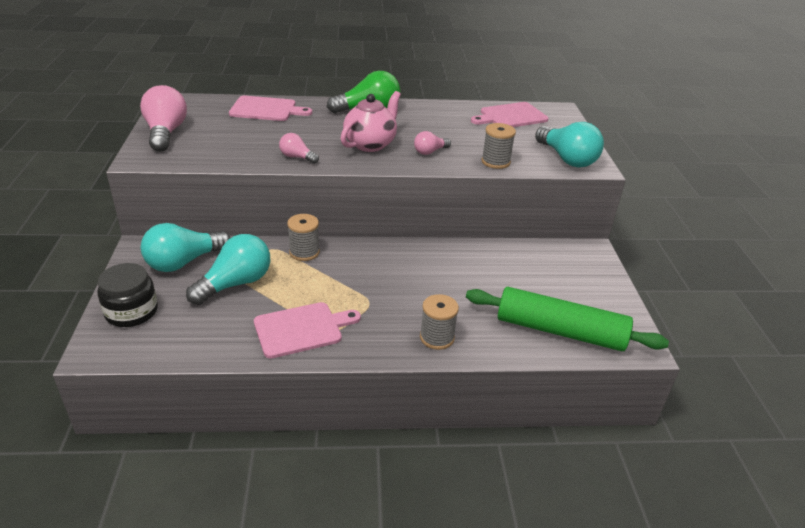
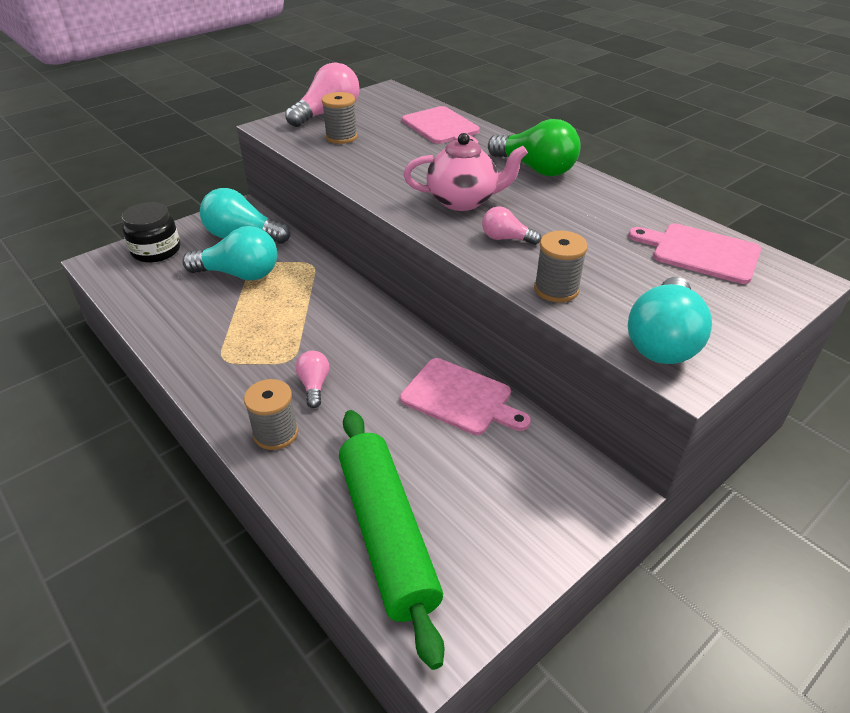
camera: 55 degrees right, 5 degrees up
pink cutting board [254,302,361,359] -> pink cutting board moved to [400,358,531,435]
pink light bulb [279,133,319,164] -> pink light bulb moved to [296,351,329,408]
grey spool [287,214,320,261] -> grey spool moved to [322,92,358,144]

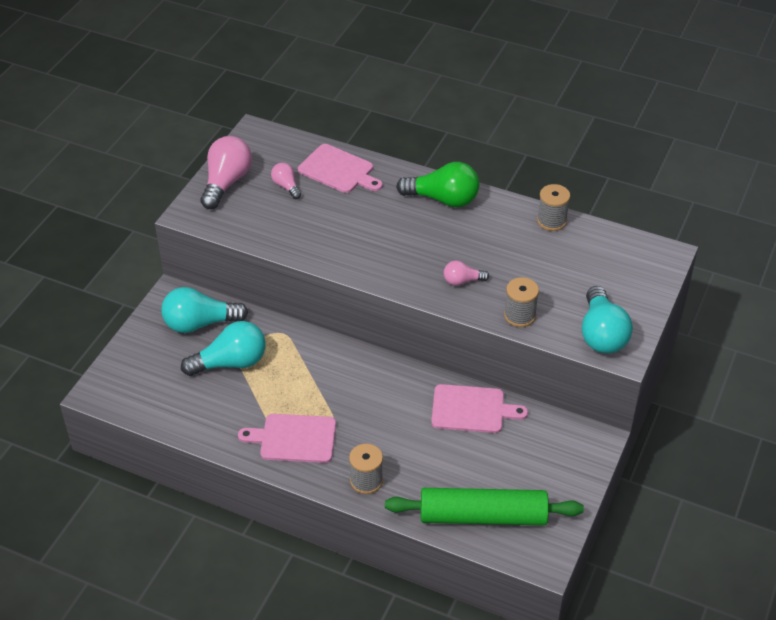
camera: 25 degrees left, 5 degrees up
black jar [122,202,180,263] -> none
pink light bulb [296,351,329,408] -> pink light bulb moved to [271,163,301,199]
grey spool [322,92,358,144] -> grey spool moved to [537,184,570,231]
green rolling pin [339,410,444,670] -> green rolling pin turned 45 degrees counterclockwise [385,488,584,526]
pink teapot [403,133,528,211] -> none
pink cutting board [628,223,761,284] -> pink cutting board moved to [238,414,336,463]

